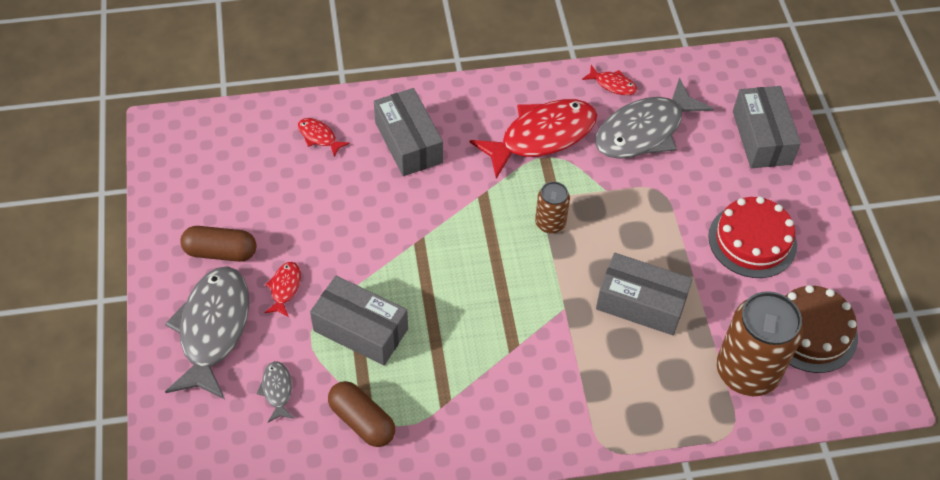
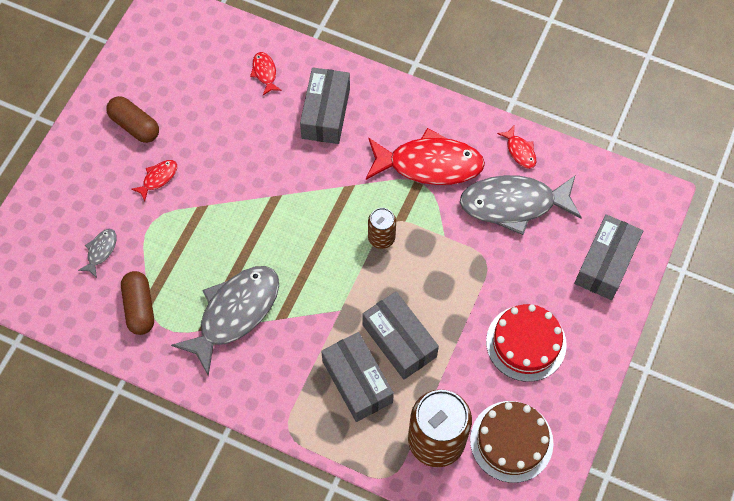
camera: 35 degrees right, 10 degrees up
grey fish [165,266,249,399] -> grey fish moved to [171,266,279,376]
grey box [310,276,408,365] -> grey box moved to [321,332,394,422]

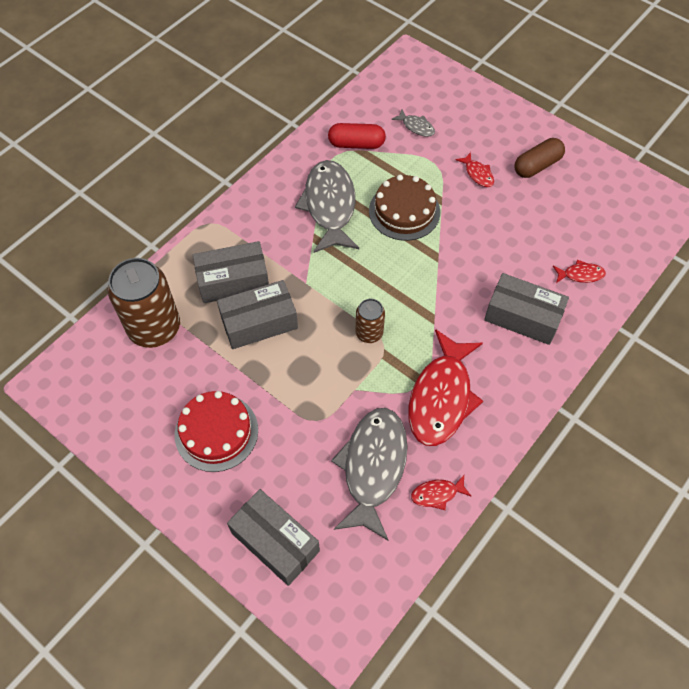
camera: 105 degrees right, 5 degrees down
brown capsule [121,271,154,335] -> red capsule [328,123,386,149]
grey fish [171,266,279,376] -> grey fish turned 150 degrees counterclockwise [295,160,359,253]
brown cake [470,401,554,483] -> brown cake moved to [369,175,440,241]

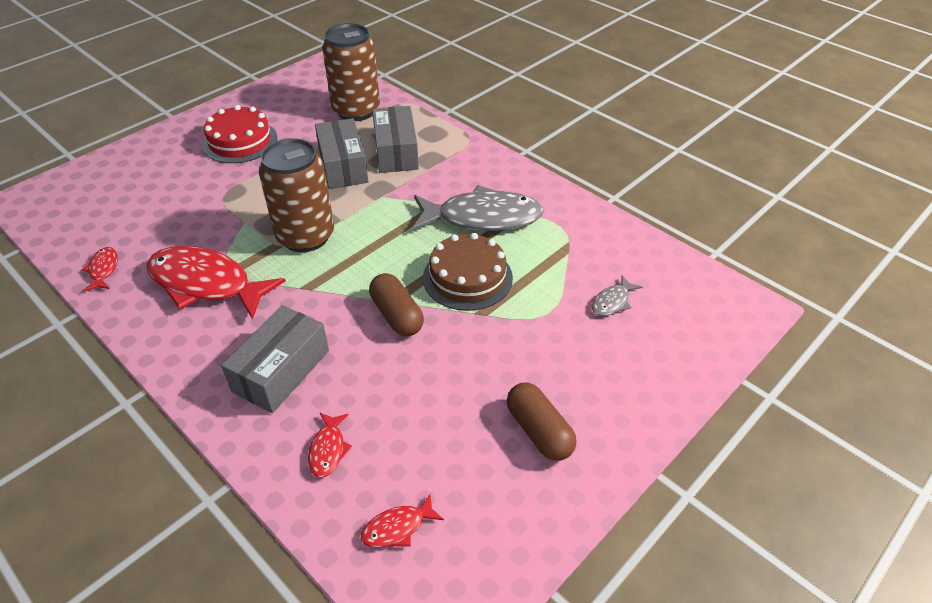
camera: 95 degrees right, 15 degrees down
grey box [227,489,320,586] -> none
red capsule [328,123,386,149] -> none
grey fish [331,408,408,540] -> none
brown can [356,299,385,343] -> brown can [259,138,334,252], size x1.94
red fish [456,152,494,187] -> red fish moved to [361,494,444,548]
none -> brown capsule [369,273,424,336]

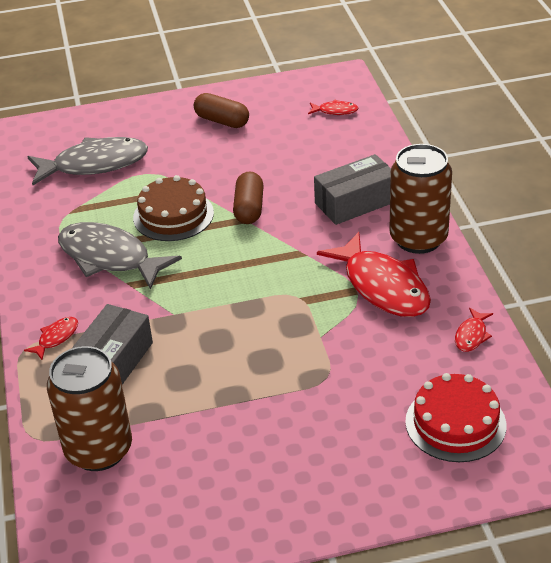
camera: 145 degrees left, 5 degrees down
red cake [202,105,277,163] -> red cake moved to [405,373,506,462]
brown can [259,138,334,252] -> brown can moved to [389,144,452,254]
red fish [308,413,352,478] -> red fish moved to [24,317,78,360]
grey box [315,118,368,189] -> none
brown capsule [507,382,576,461] -> brown capsule turned 60 degrees counterclockwise [194,93,249,128]
grey fish [592,275,642,316] -> grey fish [27,137,148,185], size x2.29

